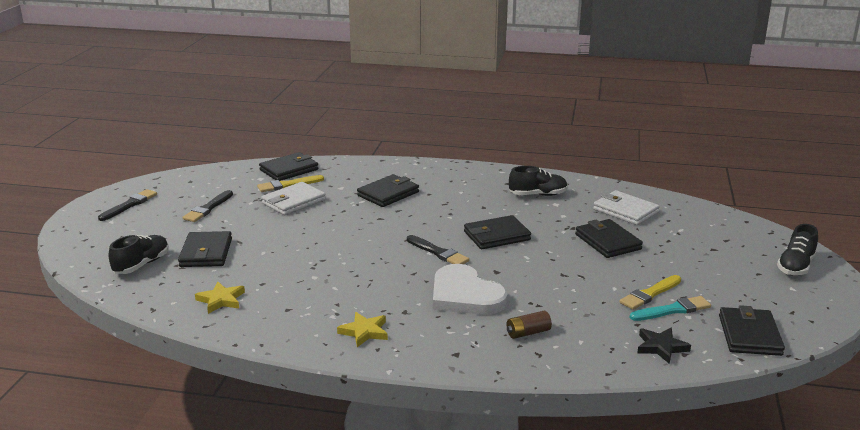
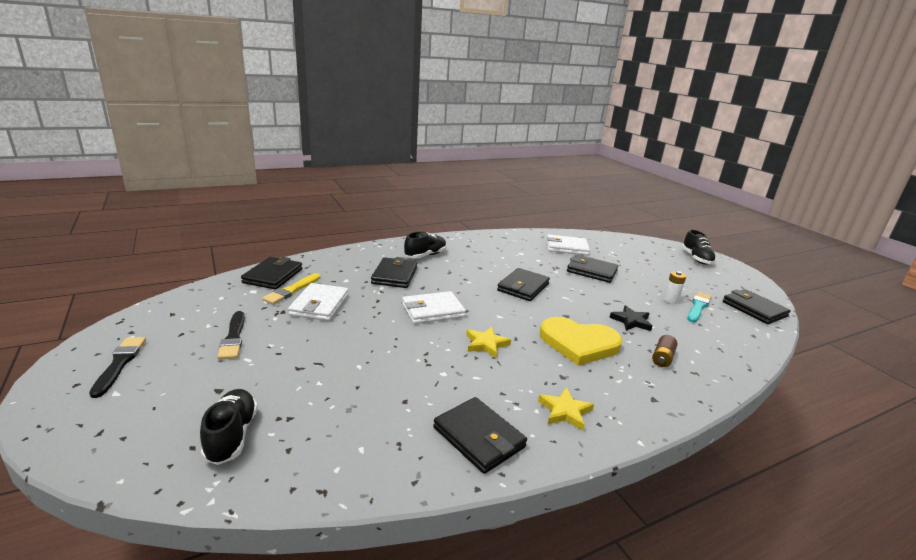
camera: 40 degrees left, 0 degrees up
black wallet [178,231,232,267] -> black wallet moved to [433,397,527,474]
yellow star [195,282,245,314] -> yellow star moved to [466,327,511,358]
black brush [407,235,469,264] -> none
white heart [433,264,508,315] -> yellow heart [540,317,623,366]
black shoe [509,166,568,196] -> black shoe moved to [404,232,446,258]
yellow brush [619,275,681,310] -> white battery [663,271,686,304]
black star [637,328,691,364] -> black star moved to [609,305,652,331]
none -> white wallet [402,291,466,324]

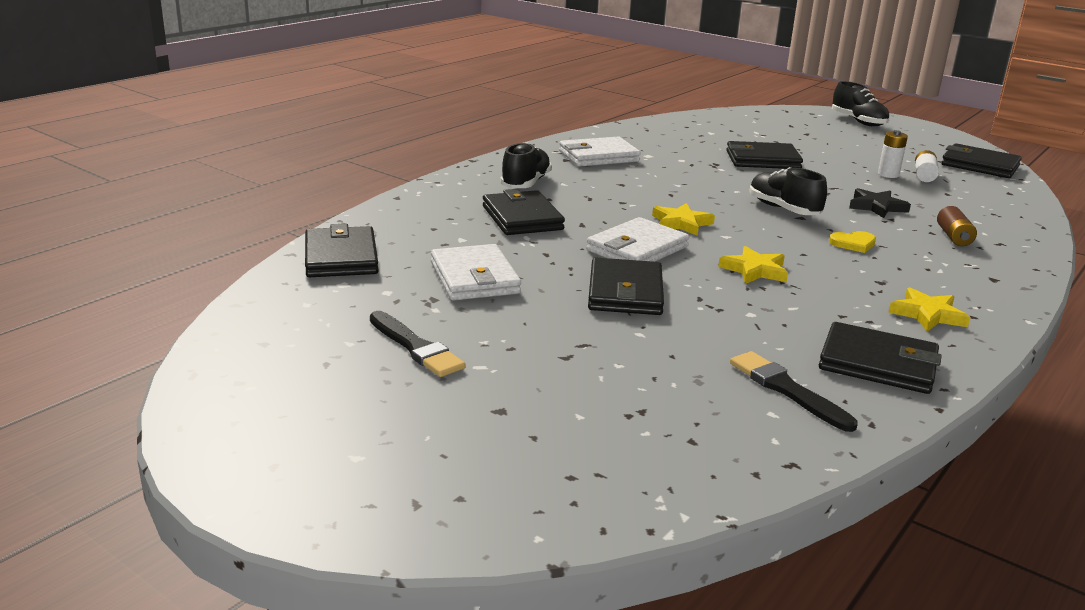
camera: 25 degrees left, 0 degrees up
black brush [89,337,146,398] -> black brush moved to [730,351,858,432]
black shoe [200,389,258,465] -> black shoe moved to [749,167,827,215]
yellow brush [262,273,320,304] -> none
black wallet [497,268,550,301] -> black wallet moved to [588,258,664,315]
yellow heart [540,317,623,366] -> yellow heart [829,231,876,253], size x0.41
white wallet [546,234,590,255] -> white wallet moved to [559,137,641,167]
turquoise brush [687,292,712,322] -> white battery [915,150,939,182]
none -> yellow star [652,203,715,236]

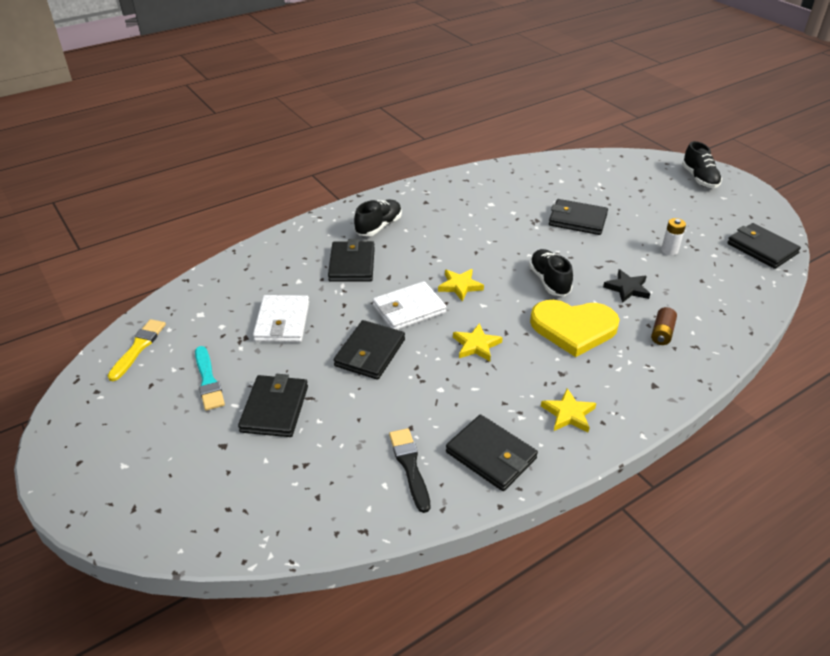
camera: 20 degrees right, 15 degrees up
black wallet [305,224,379,277] -> black wallet moved to [238,374,308,437]
black brush [370,311,466,377] -> turquoise brush [195,346,225,410]
white wallet [559,137,641,167] -> none
yellow heart [829,231,876,253] -> yellow heart [530,300,620,357], size x2.44
white battery [915,150,939,182] -> none
none -> yellow brush [108,319,166,381]

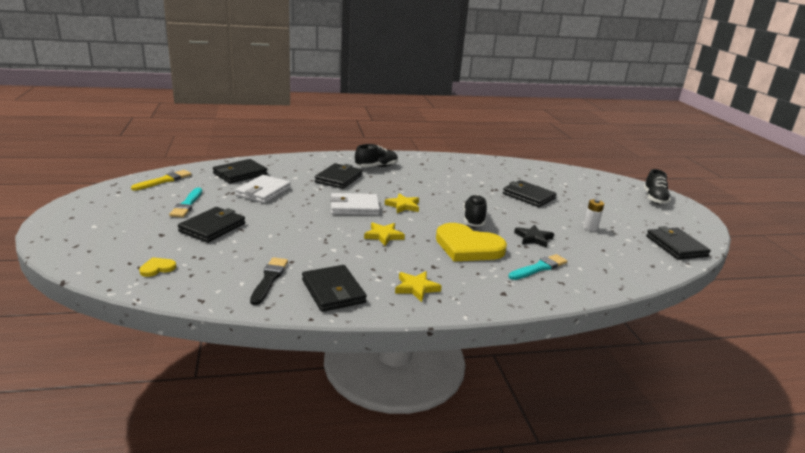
camera: 20 degrees right, 15 degrees down
black wallet [334,320,405,380] -> black wallet moved to [213,159,268,183]
brown battery [651,307,677,345] -> turquoise brush [509,254,567,280]
none -> yellow heart [139,257,176,277]

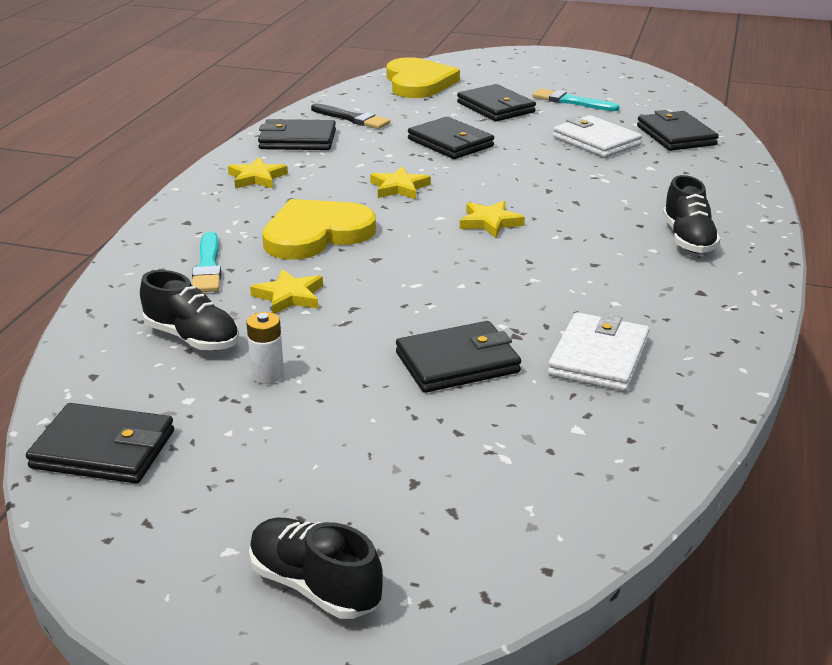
camera: 120 degrees right, 5 degrees up
yellow brush [131,170,192,190] -> none
yellow heart [139,257,176,277] -> yellow heart [386,57,460,98], size x2.44
black wallet [315,163,362,189] -> black wallet moved to [408,117,494,159]
white wallet [330,193,380,215] -> white wallet moved to [548,312,649,392]
black shoe [463,195,487,227] -> black shoe moved to [140,270,239,350]
black star [514,224,554,248] -> yellow star [250,269,323,314]

